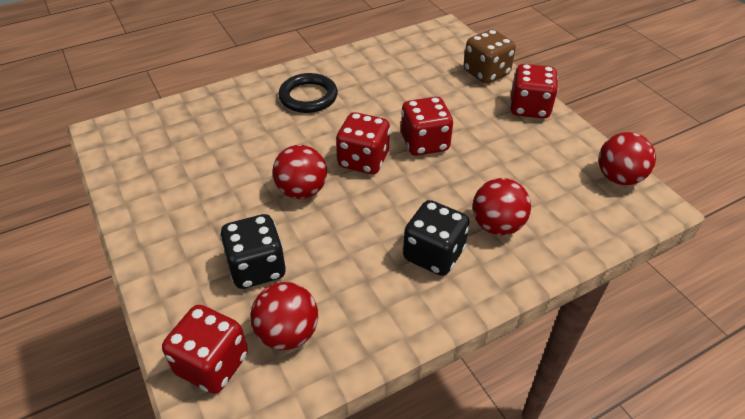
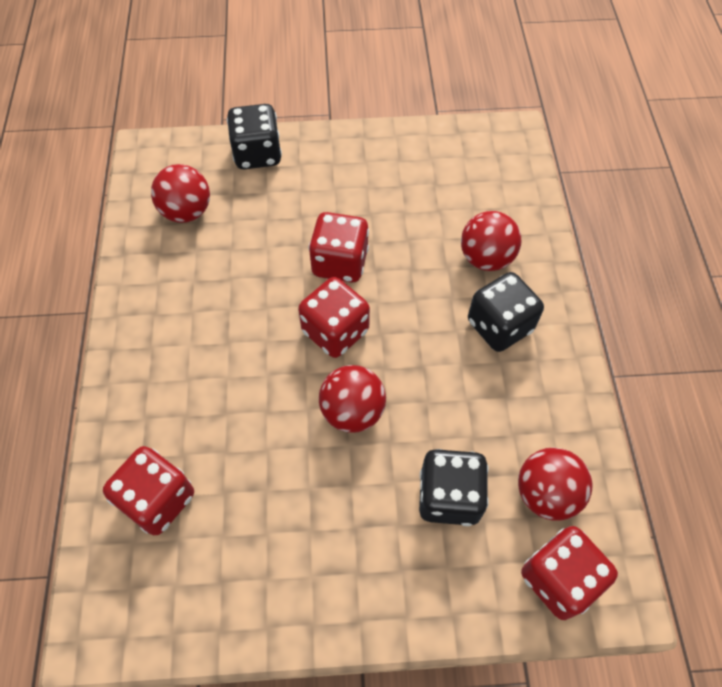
camera: 65 degrees left, 15 degrees up
black ring [278,73,338,113] -> none
brown dice [464,30,516,84] -> black dice [227,104,282,169]
red dice [510,64,558,119] -> red dice moved to [103,446,194,535]
red ball [598,132,656,185] -> red ball moved to [151,164,210,223]

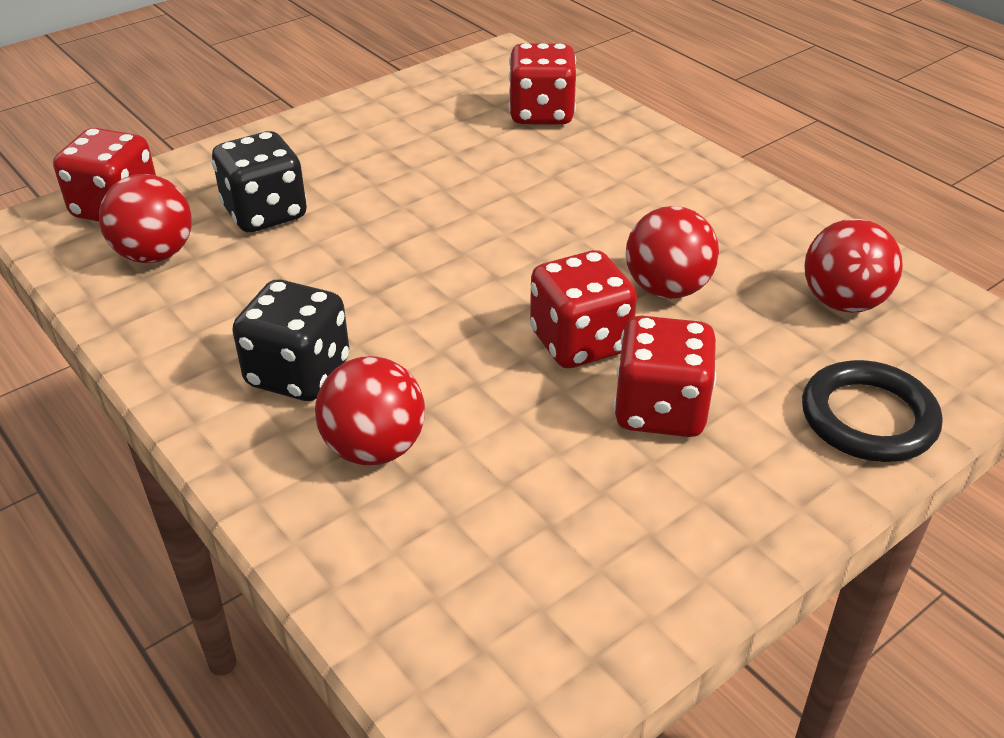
camera: 145 degrees right, 20 degrees down
black dice [227,104,282,169] -> black ring [802,360,942,462]
red dice [298,277,370,358] -> red dice moved to [613,316,716,437]
red ball [319,365,386,433] -> red ball moved to [626,206,719,299]

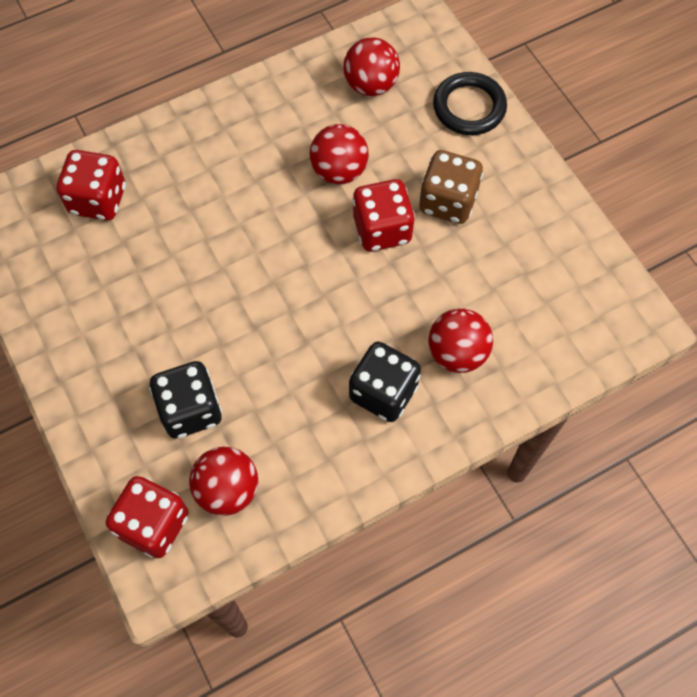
camera: 80 degrees left, 25 degrees up
red dice [613,316,716,437] -> brown dice [419,150,483,224]

